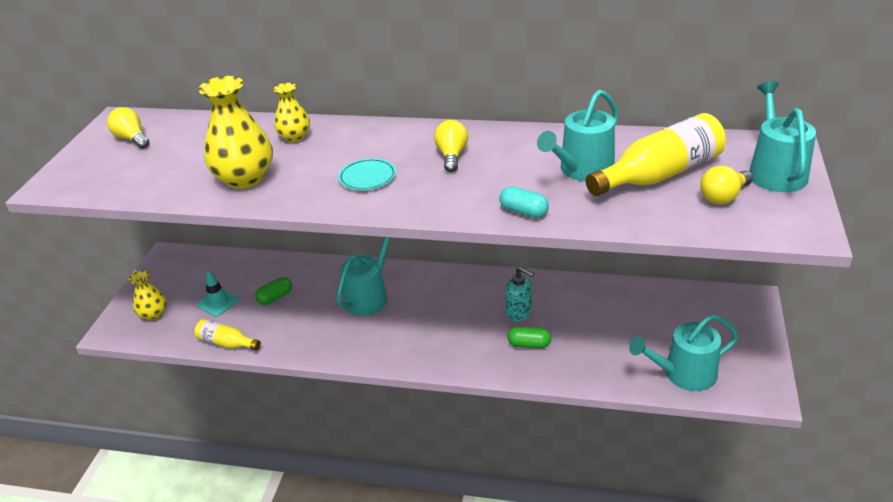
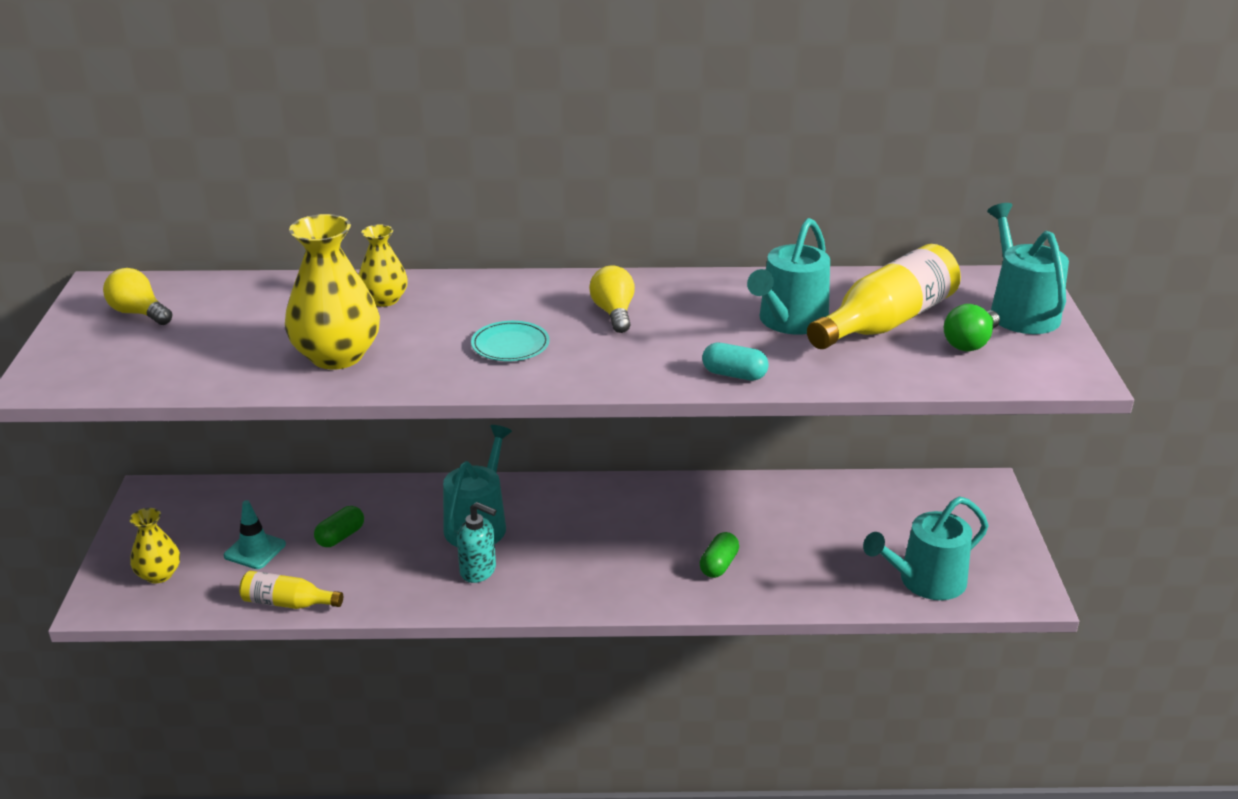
camera: 15 degrees left, 5 degrees down
turquoise soap dispenser [506,266,535,321] -> turquoise soap dispenser moved to [457,502,497,583]
green capsule [508,327,551,348] -> green capsule turned 60 degrees counterclockwise [700,532,739,578]
yellow light bulb [700,166,753,204] -> green light bulb [944,304,1000,351]

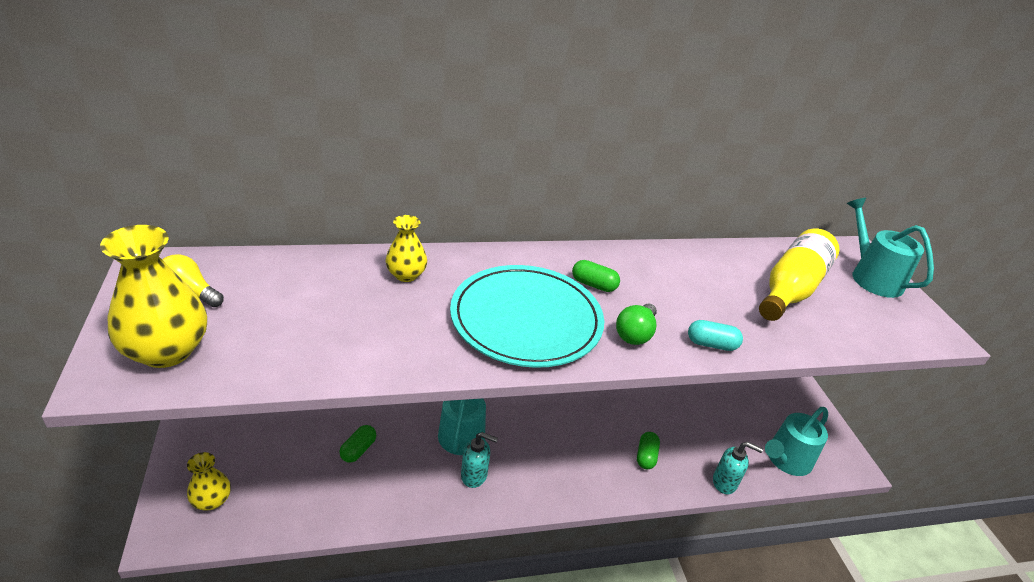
camera: 15 degrees left, 5 degrees up
turquoise traffic cone [224,500,286,569] -> none
yellow bottle [239,571,343,609] -> none
yellow vase [285,214,380,370] -> yellow vase moved to [100,225,207,368]
turquoise plate [471,321,550,361] -> turquoise plate [450,265,604,368], size x2.37
yellow light bulb [589,265,635,333] -> green capsule [572,260,620,292]
turquoise watering can [747,218,830,335] -> none
green light bulb [944,304,1000,351] -> green light bulb moved to [616,303,657,345]
none -> turquoise soap dispenser [713,441,763,494]

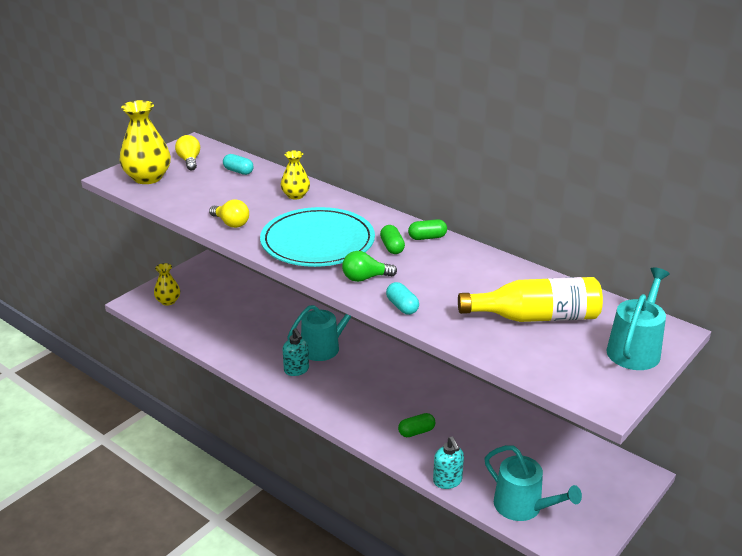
camera: 55 degrees right, 5 degrees down
green capsule [339,425,376,463] -> green capsule moved to [408,219,447,240]
turquoise watering can [765,407,828,476] -> turquoise watering can turned 150 degrees counterclockwise [485,445,582,521]
none -> yellow light bulb [209,199,249,228]
none -> turquoise capsule [223,154,254,175]

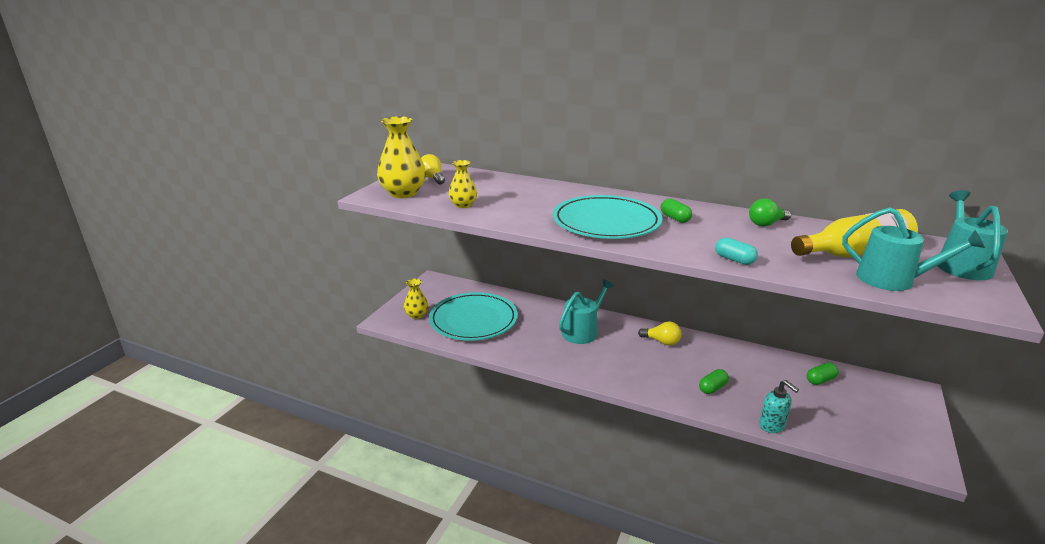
camera: 15 degrees left, 5 degrees down
yellow light bulb [209,199,249,228] -> yellow light bulb moved to [638,322,682,345]
turquoise capsule [223,154,254,175] -> none
yellow vase [281,150,310,200] -> yellow vase moved to [448,160,477,208]
turquoise soap dispenser [283,328,309,376] -> none
green light bulb [342,251,397,282] -> green light bulb moved to [749,198,791,227]
green capsule [408,219,447,240] -> green capsule moved to [807,363,839,385]
turquoise watering can [485,445,582,521] -> turquoise watering can moved to [842,207,985,291]
none -> turquoise plate [429,292,518,341]

